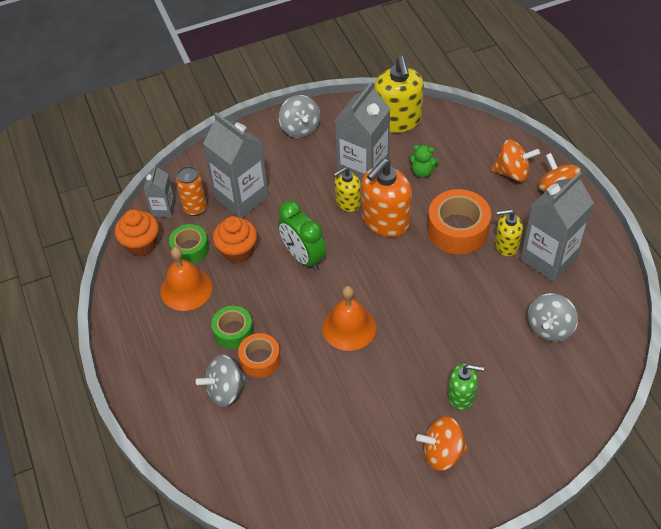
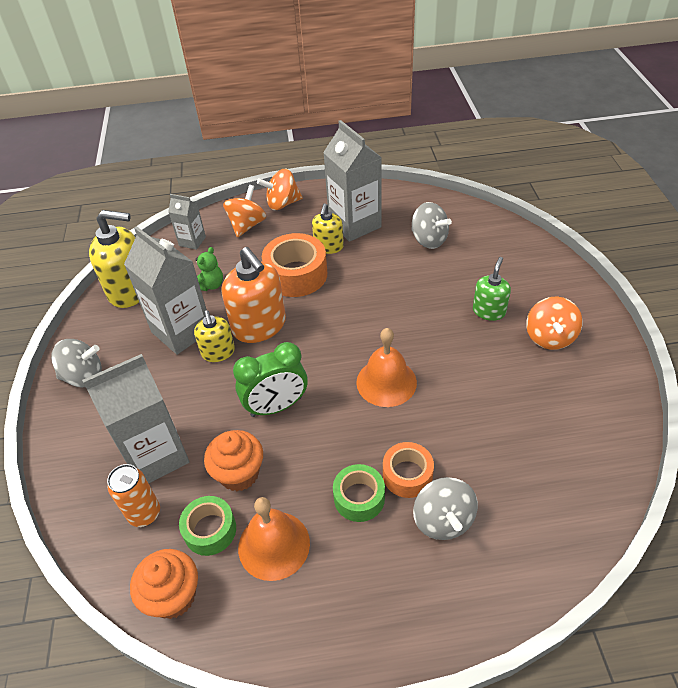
camera: 75 degrees left, 5 degrees down
grey carton [144,164,175,218] -> grey carton moved to [168,194,206,250]

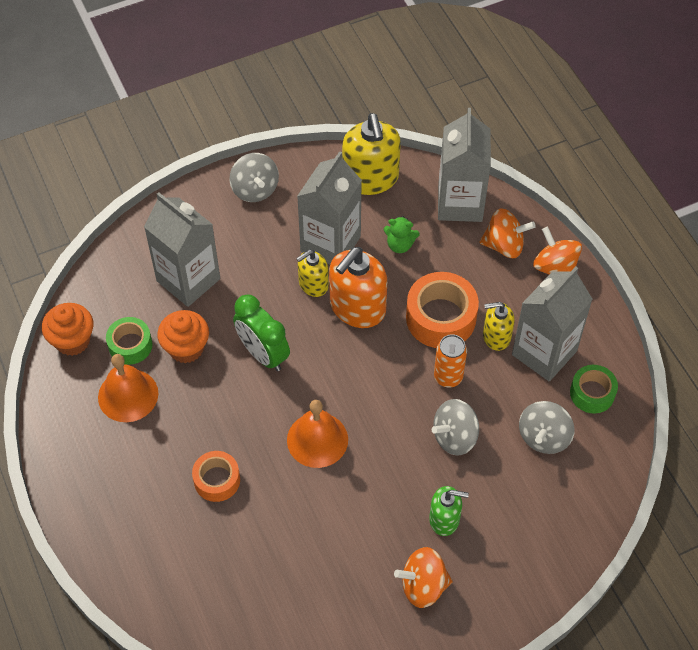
camera: 70 degrees right, 10 degrees up
orange can [107,464,160,527] -> orange can moved to [434,334,467,388]
grey carton [168,194,206,250] -> grey carton [438,108,491,222], size x1.91
green tape [333,464,385,522] -> green tape moved to [570,365,618,413]
grey spinning top [413,477,478,540] -> grey spinning top moved to [432,399,479,456]

